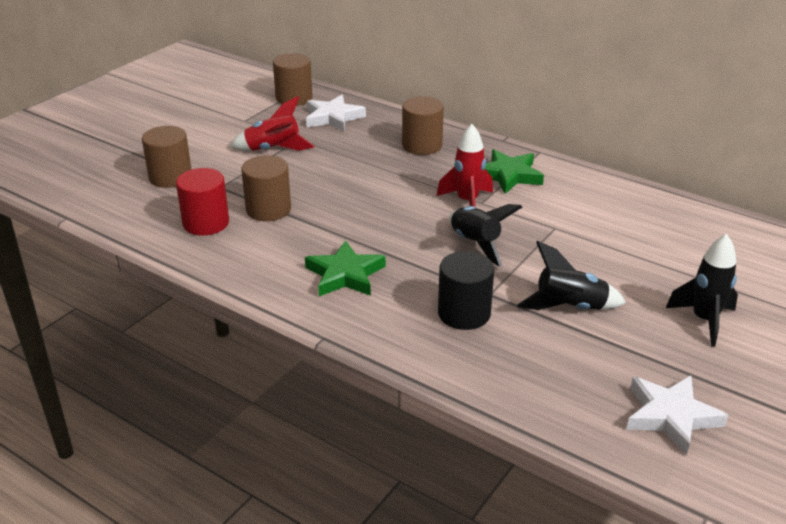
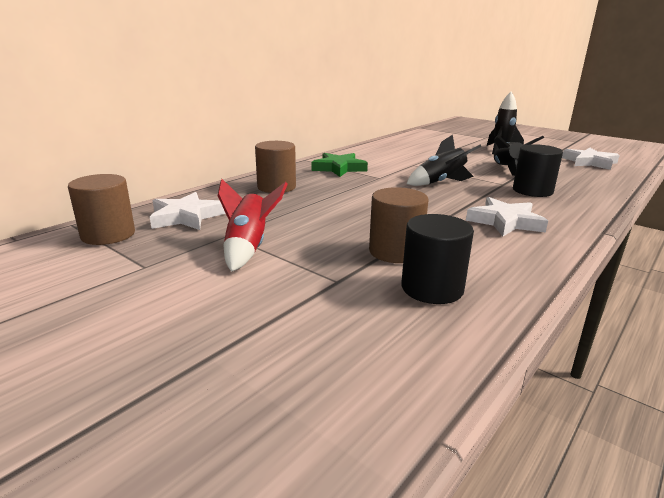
camera: 85 degrees left, 10 degrees down
brown cylinder [142,126,192,188] -> none
red cylinder [176,168,229,236] -> black cylinder [401,214,474,304]
green star [305,240,386,296] -> white star [466,197,548,236]
red rocket [437,124,493,207] -> none

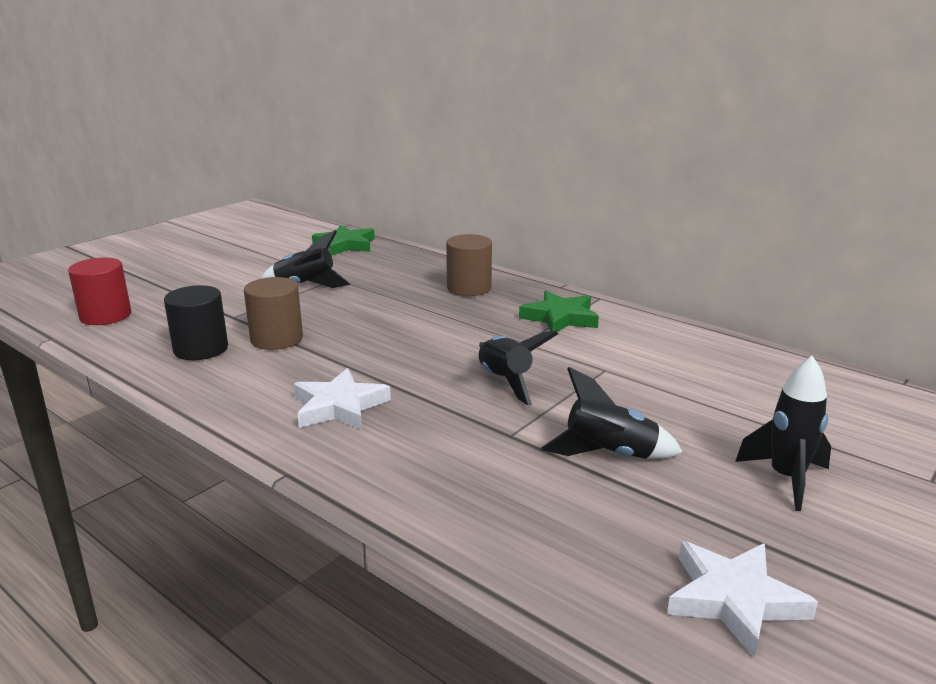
camera: 90 degrees right, 0 degrees up
brown cylinder [68,174,135,245] -> green star [312,225,375,256]
white star [150,192,226,230] -> none
red rocket [218,179,288,272] -> black rocket [261,230,350,288]
black cylinder [513,144,563,197] -> none
none -> red cylinder [68,257,131,325]

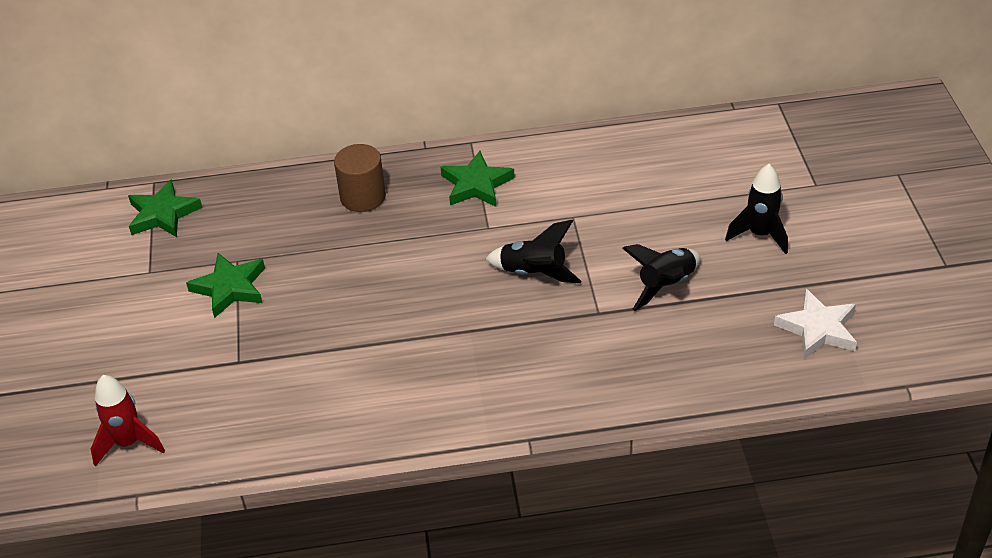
camera: 45 degrees left, 20 degrees up
red cylinder [68,257,131,325] -> red rocket [91,375,165,467]
black cylinder [164,285,228,360] -> none
brown cylinder [244,277,303,350] -> none
black rocket [261,230,350,288] -> green star [186,253,265,318]
white star [294,368,391,430] -> none

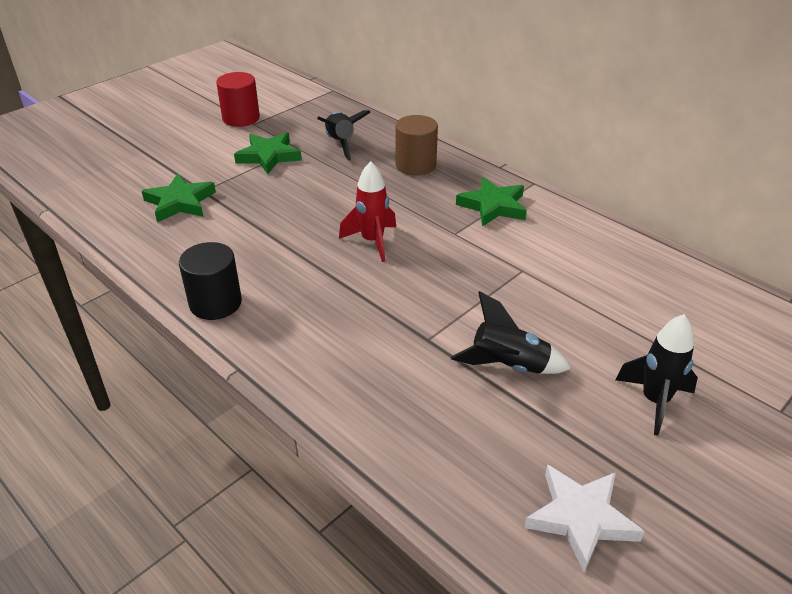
camera: 50 degrees right, 5 degrees down
red rocket [91,375,165,467] -> red rocket moved to [339,161,396,262]
green star [128,179,202,237] -> green star moved to [142,173,216,222]
black rocket [485,220,581,283] -> black rocket moved to [317,110,371,161]
none -> black cylinder [179,242,242,320]
none -> red cylinder [216,72,260,127]

